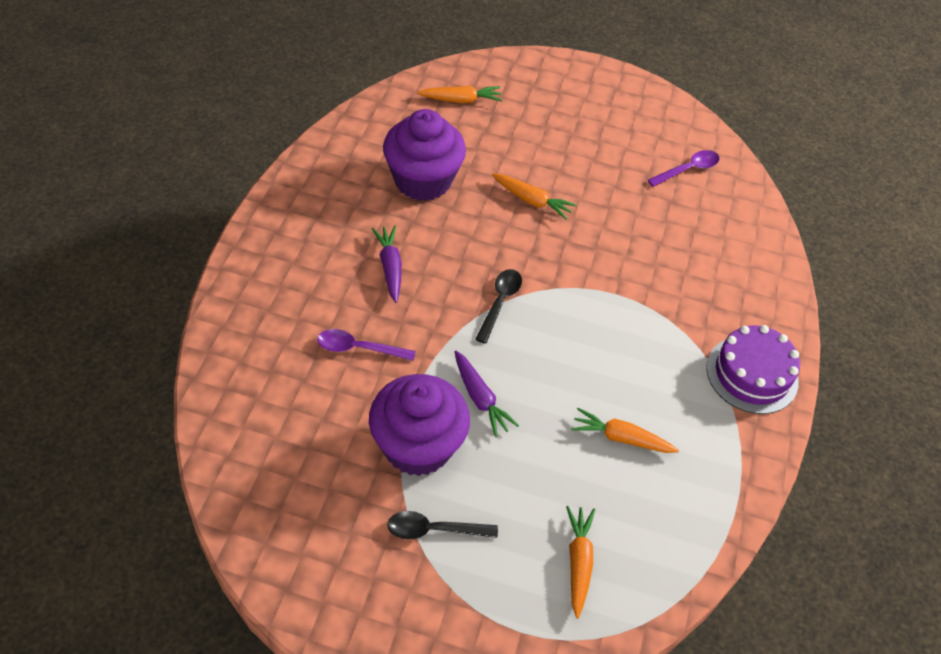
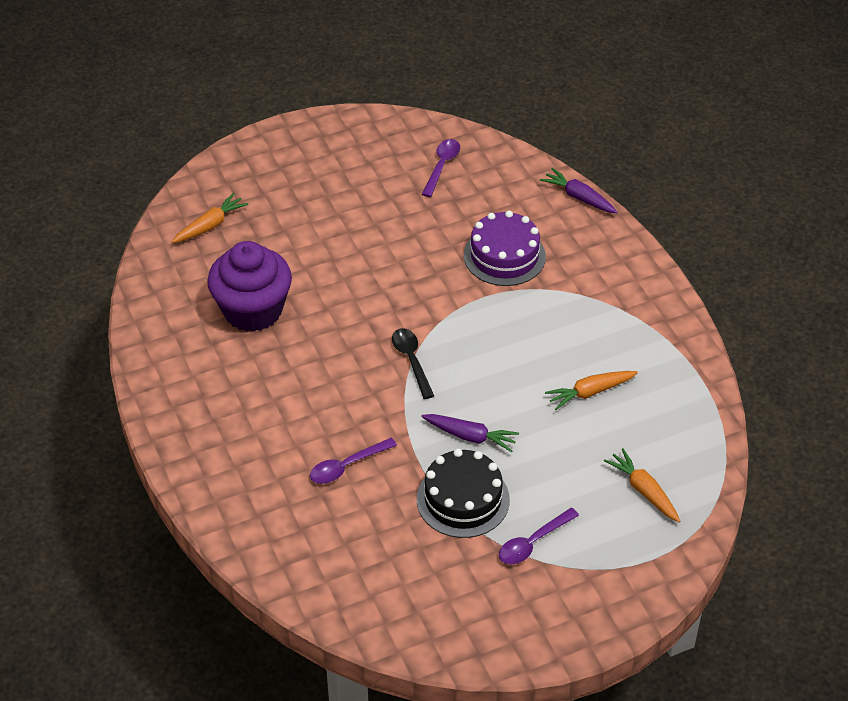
camera: 35 degrees left, 5 degrees down
purple cupcake [369,374,470,476] -> black cake [417,449,510,538]
purple carrot [372,226,402,303] -> purple carrot moved to [540,168,618,213]
black spoon [387,511,498,539] -> purple spoon [499,508,579,565]
orange carrot [492,174,577,220] -> none
purple cake [706,325,800,414] -> purple cake moved to [463,211,546,286]

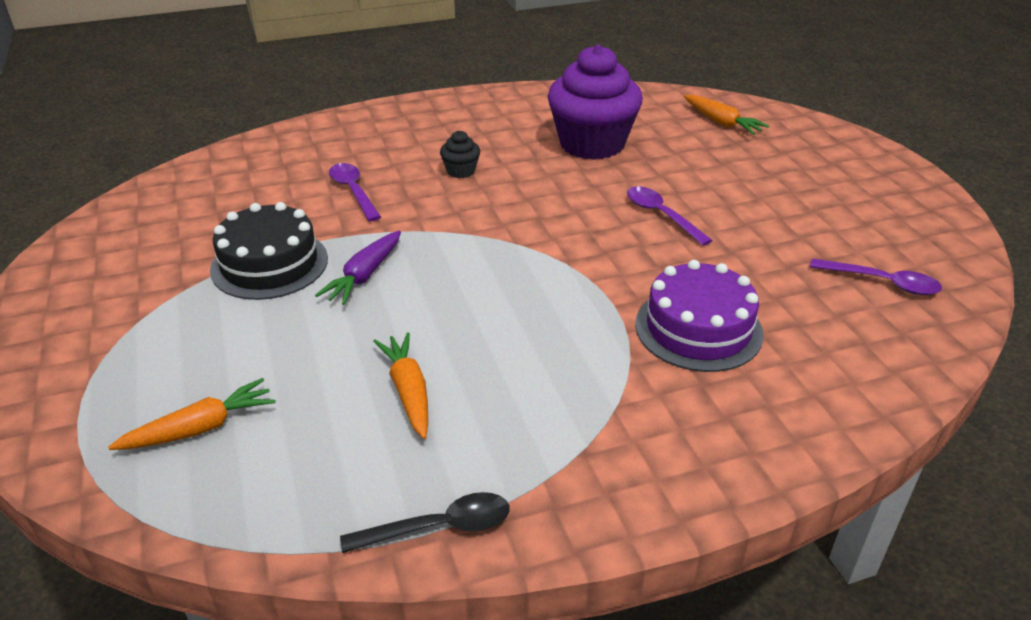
camera: 95 degrees right, 10 degrees down
black spoon [392,328,434,399] -> black spoon moved to [340,492,510,553]
purple spoon [499,508,579,565] -> purple spoon moved to [627,186,713,246]
purple carrot [540,168,618,213] -> none
none -> black cupcake [440,131,480,178]

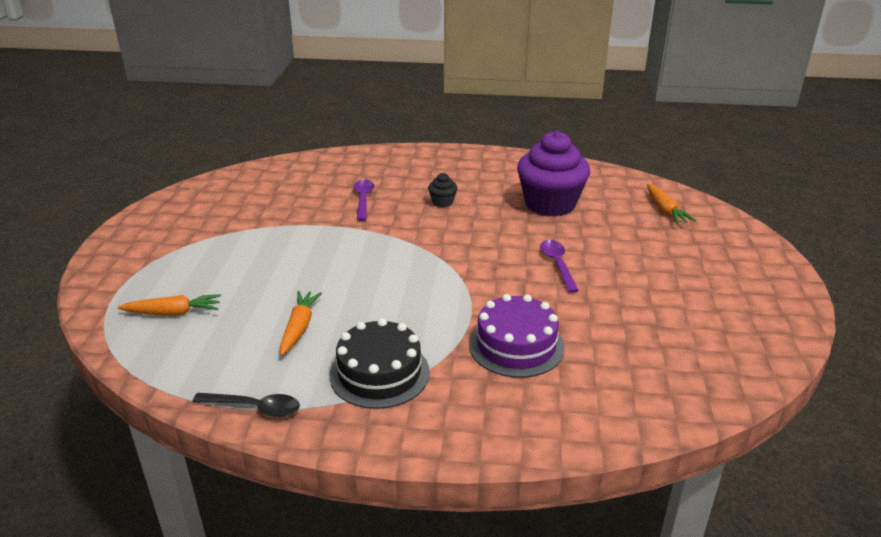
camera: 25 degrees right, 5 degrees down
black cake [210,202,328,300] -> black cake moved to [329,318,430,409]
purple carrot [315,230,401,305] -> none
purple spoon [810,258,942,295] -> none

